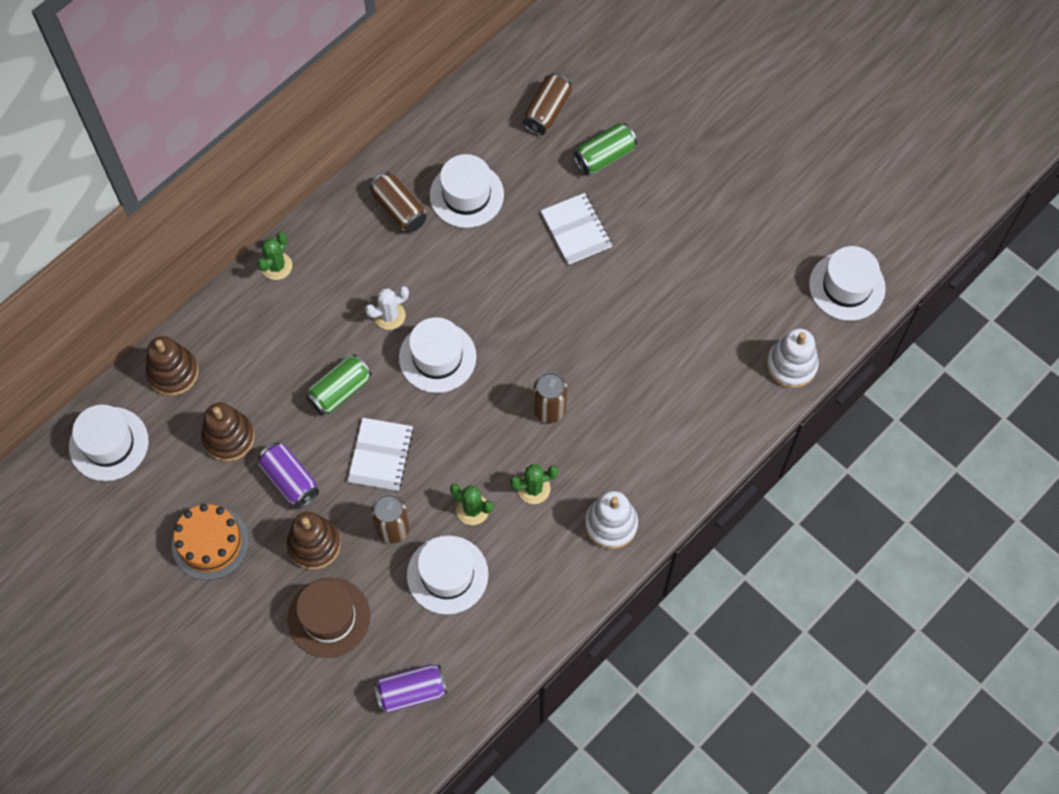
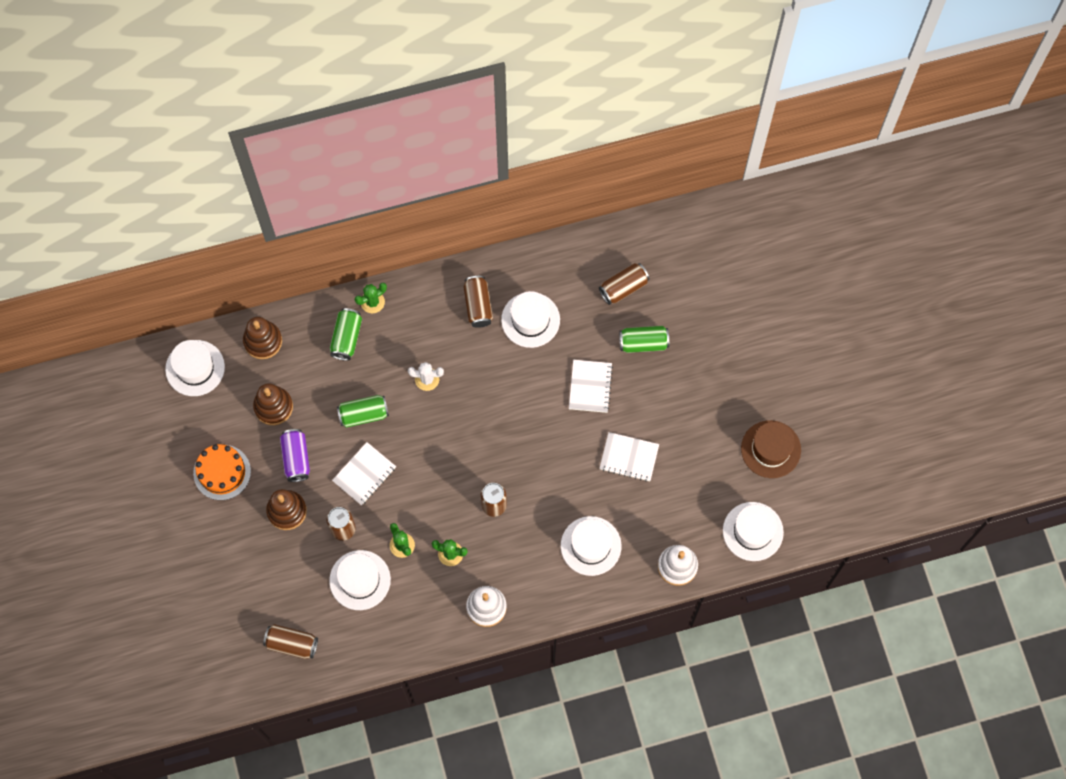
camera: 30 degrees right, 5 degrees up
brown hat [288,578,370,658] -> brown hat moved to [741,420,801,478]
purple can [374,664,447,713] -> brown can [263,624,318,659]
white hat [399,317,476,393] -> white hat moved to [561,516,622,576]
none -> green can [330,308,362,361]
none -> white notebook [599,432,659,482]

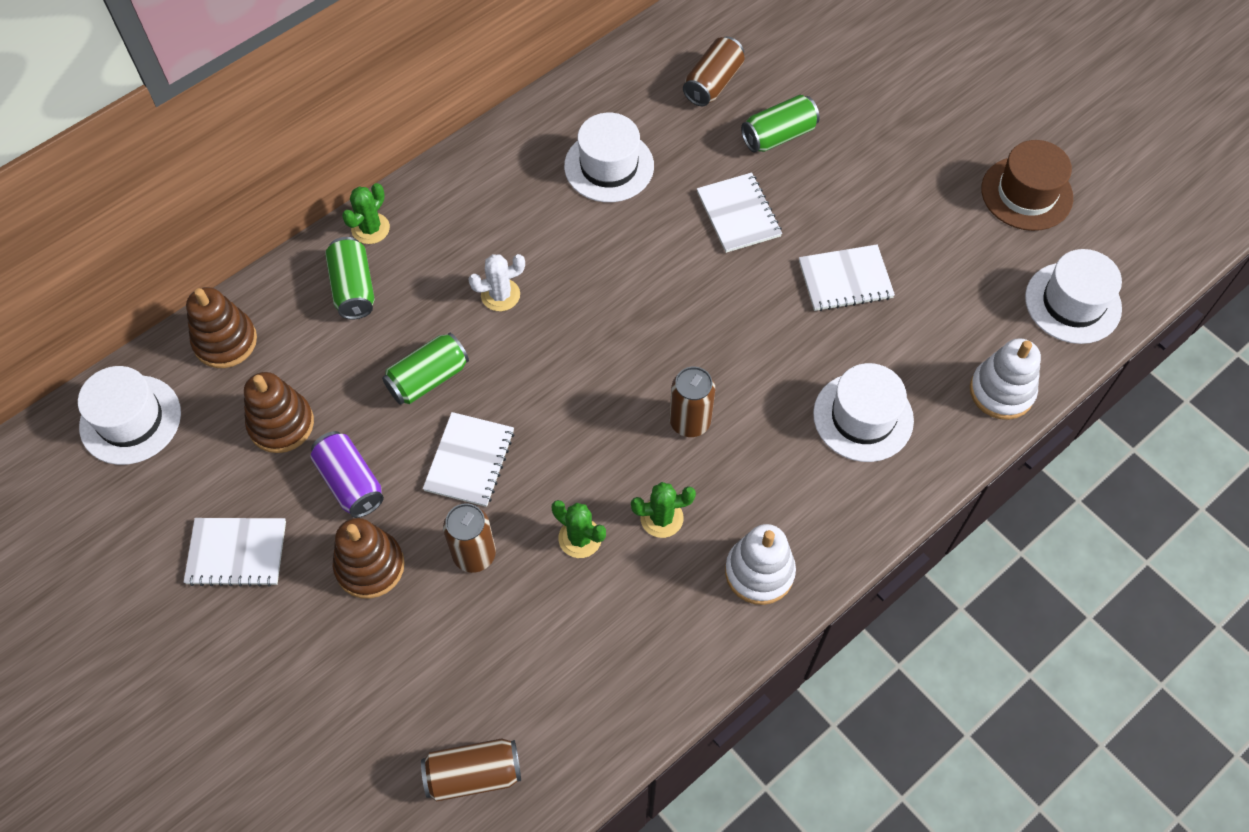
camera: 25 degrees left, 10 degrees down
orange cake [193,444,251,500] -> white notebook [184,518,286,587]
white hat [329,550,391,610] -> none
brown can [463,276,493,328] -> none

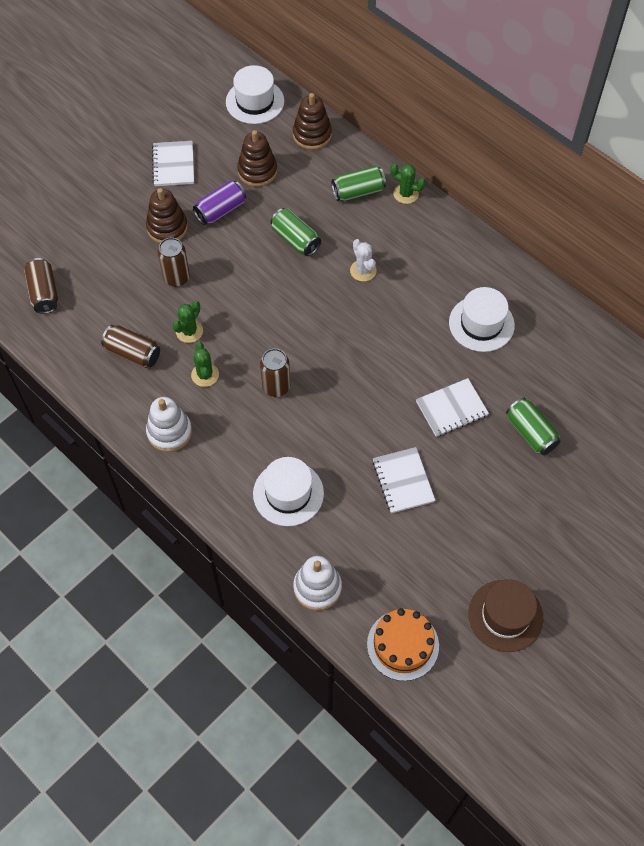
camera: 85 degrees right, 0 degrees up
white notebook [423,412,514,507] -> none
brown can [683,36,744,107] -> brown can moved to [101,325,160,368]
white hat [1025,249,1122,344] -> orange cake [367,608,439,681]

